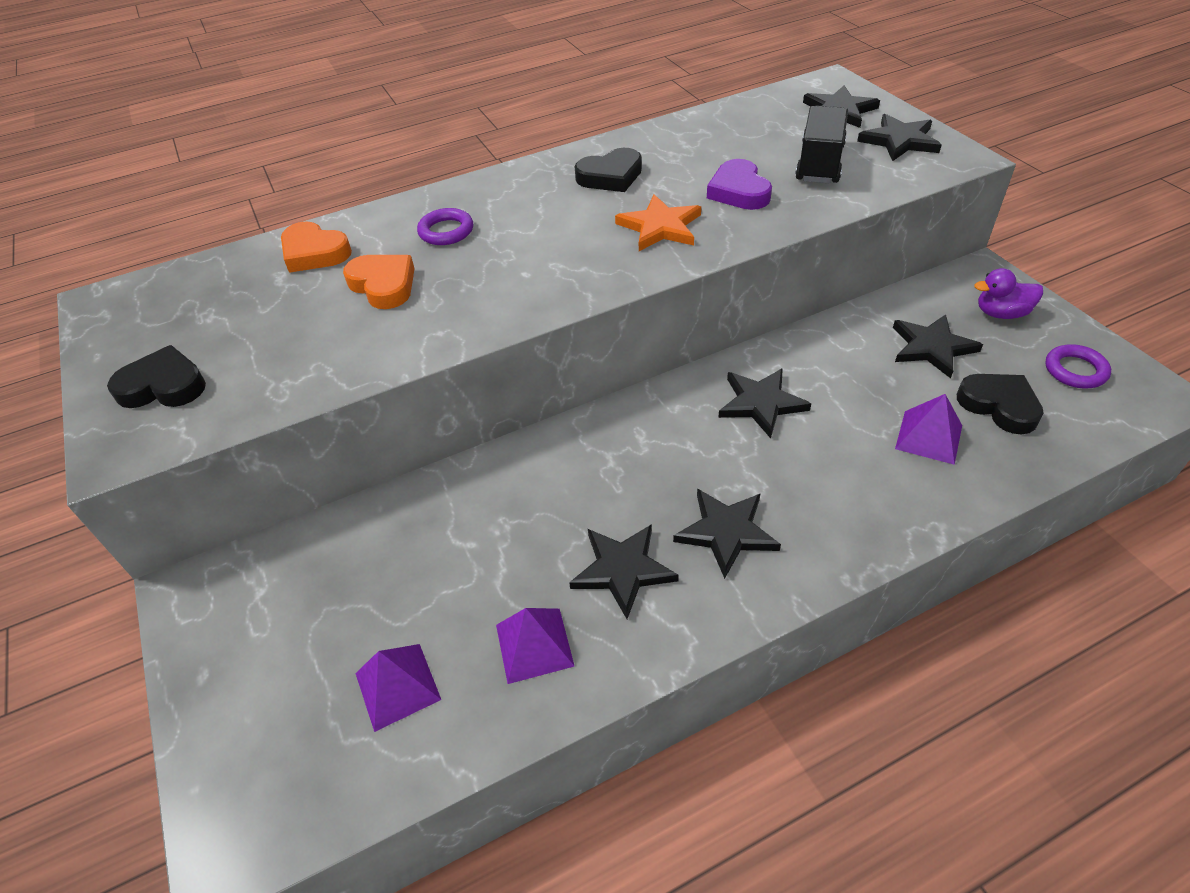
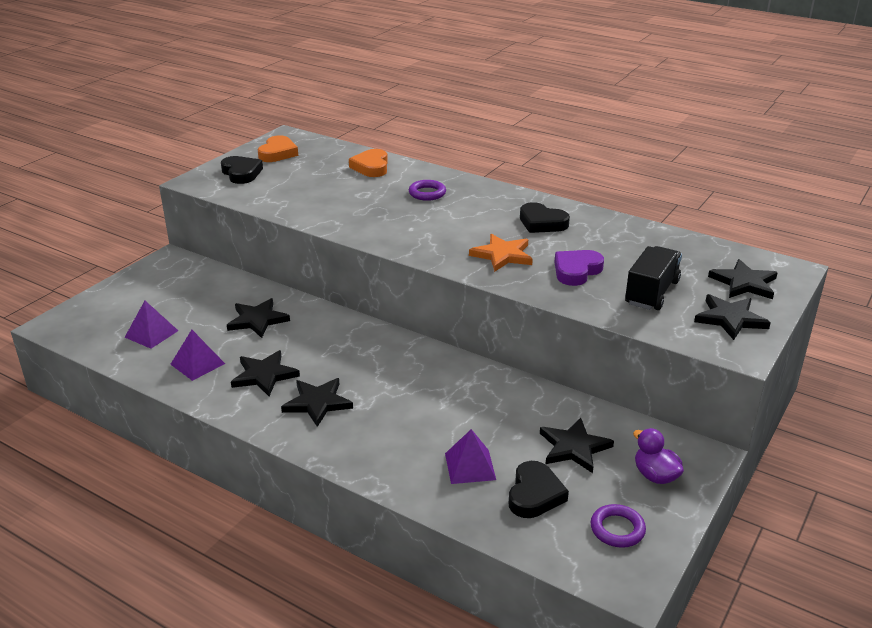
camera: 55 degrees right, 15 degrees down
orange heart [343,255,415,309] -> orange heart moved to [258,135,298,162]
black star [718,368,811,438] -> black star moved to [227,298,290,338]
black truck [795,106,848,183] -> black truck turned 45 degrees counterclockwise [625,246,682,310]

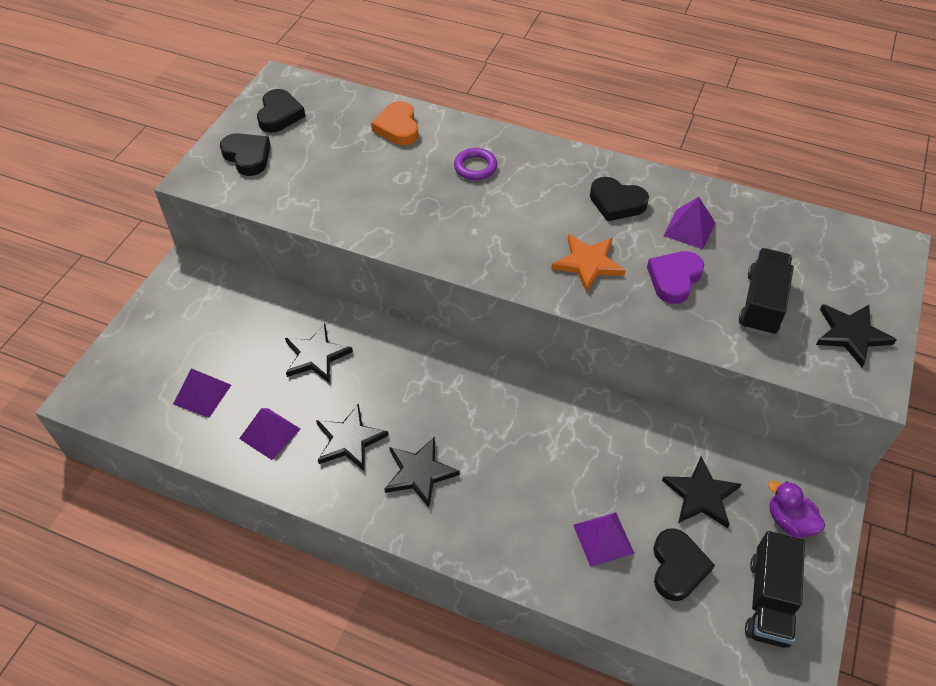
camera: 10 degrees left, 20 degrees up
orange heart [258,135,298,162] -> black heart [257,89,305,133]
purple ring [591,504,646,548] -> black truck [745,531,805,648]
black star [708,259,778,299] -> none
none -> purple pyramid [663,197,716,249]

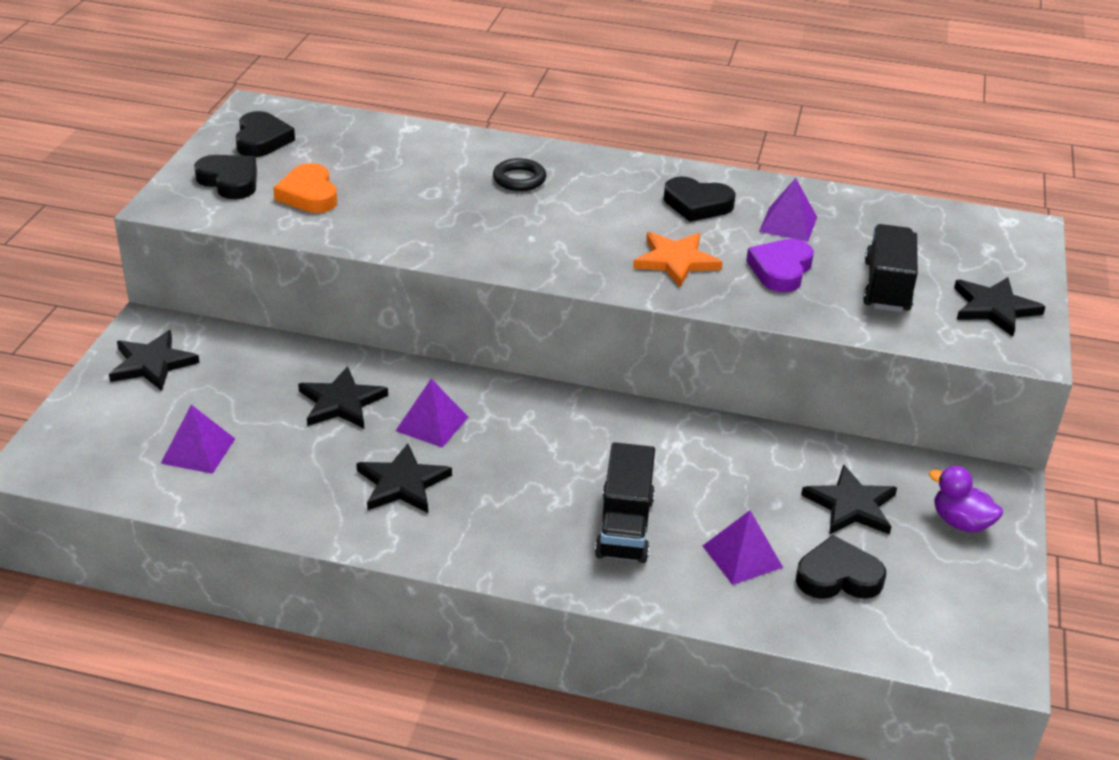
camera: 10 degrees left, 15 degrees down
purple pyramid [239,408,300,460] -> purple pyramid moved to [396,379,468,448]
orange heart [371,101,418,145] -> orange heart moved to [273,163,337,213]
black star [384,437,460,508] -> black star moved to [109,330,199,391]
purple ring [454,148,497,180] -> black ring [493,158,546,191]
black heart [653,528,715,601] -> black heart turned 90 degrees counterclockwise [796,535,886,599]
black truck [745,531,805,648] -> black truck moved to [595,442,655,563]

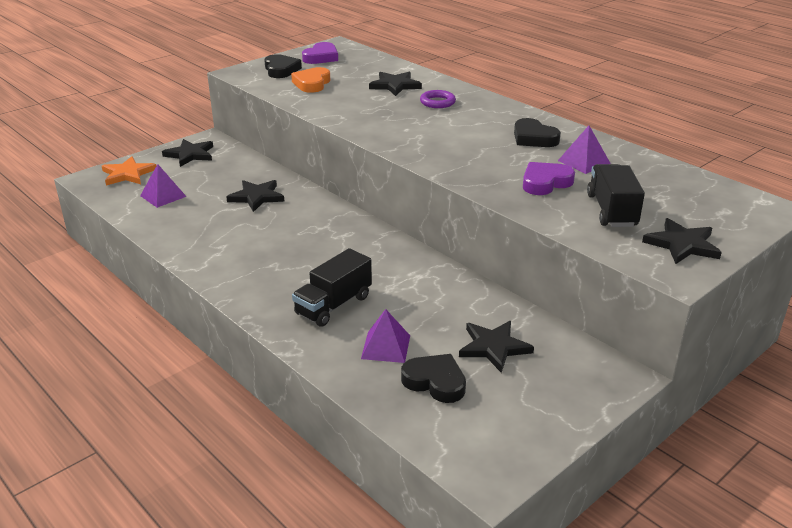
camera: 35 degrees right, 5 degrees down
black heart [235,111,295,157] -> purple heart [302,42,338,64]
black star [356,444,452,513] -> black star moved to [369,72,422,96]
purple pyramid [396,379,468,448] -> none
black ring [493,158,546,191] -> purple ring [420,90,456,108]
orange star [633,232,722,287] -> orange star moved to [102,156,156,186]
black truck [863,224,918,312] -> black truck turned 45 degrees counterclockwise [587,164,645,227]
purple duck [929,466,1003,533] -> none

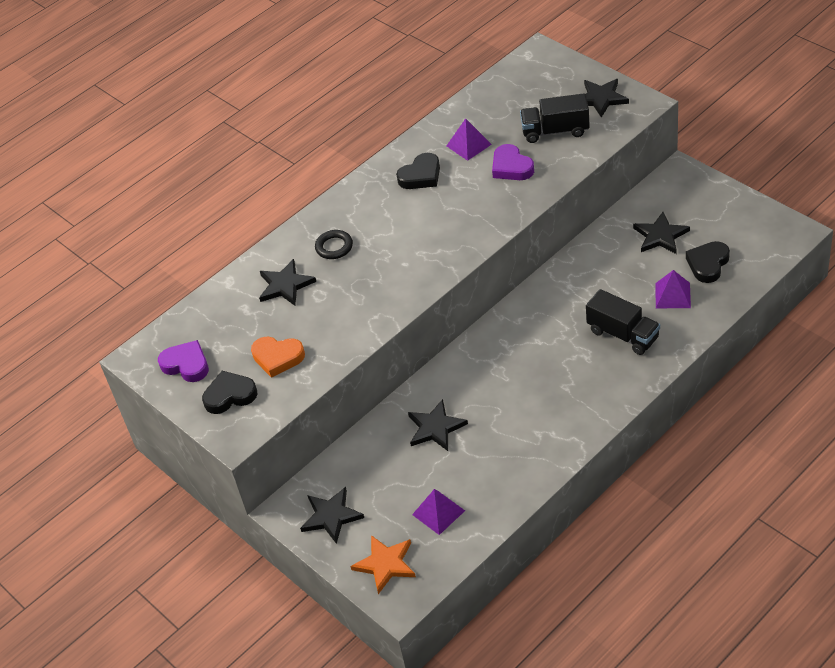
camera: 85 degrees left, 15 degrees up
purple ring [420,90,456,108] -> black ring [315,230,353,259]

